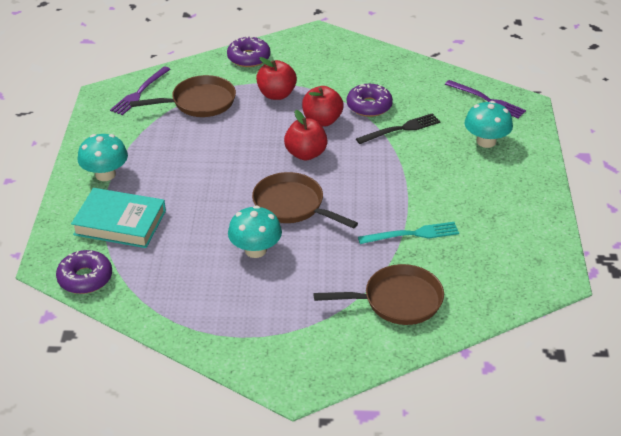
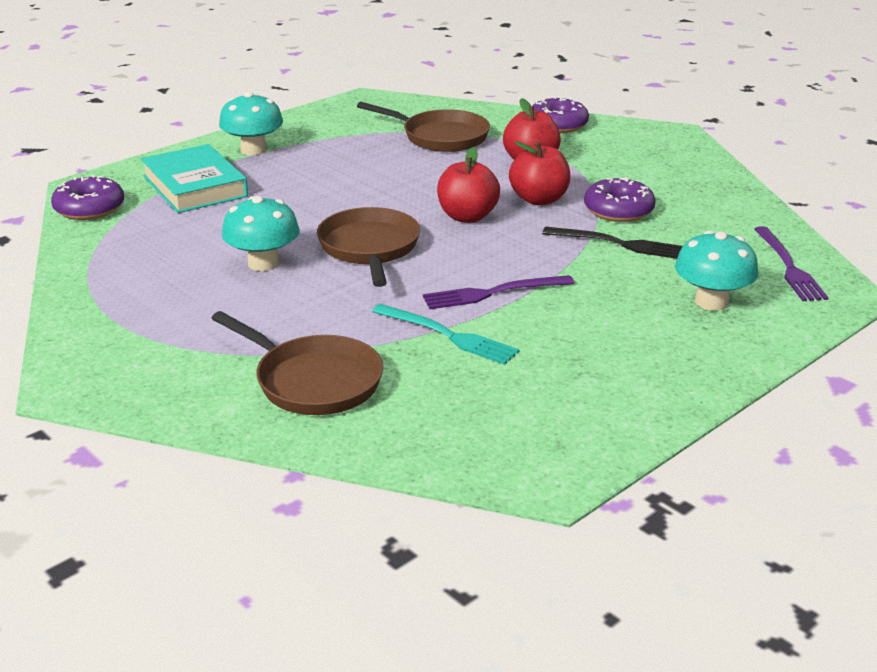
camera: 45 degrees right, 10 degrees down
purple fork [110,66,171,115] -> purple fork moved to [423,275,575,309]

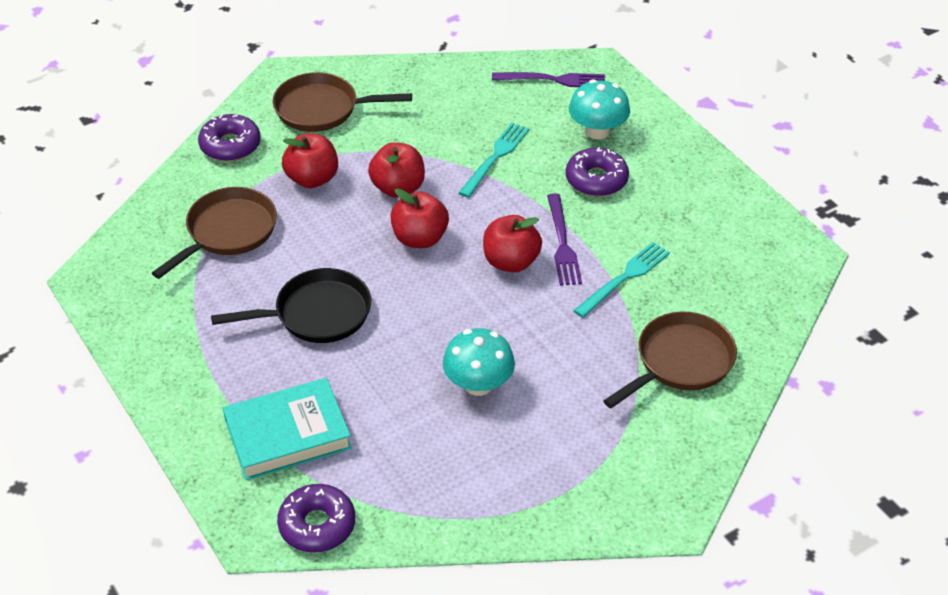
camera: 80 degrees left, 15 degrees up
turquoise mushroom [219,92,283,155] -> none
brown pan [317,207,420,287] -> brown pan moved to [273,72,412,132]
black fork [542,227,683,259] -> turquoise fork [459,123,529,198]
purple donut [584,177,656,222] -> purple donut moved to [566,147,629,196]
none -> black pan [211,268,371,343]
none -> red apple [483,215,542,273]

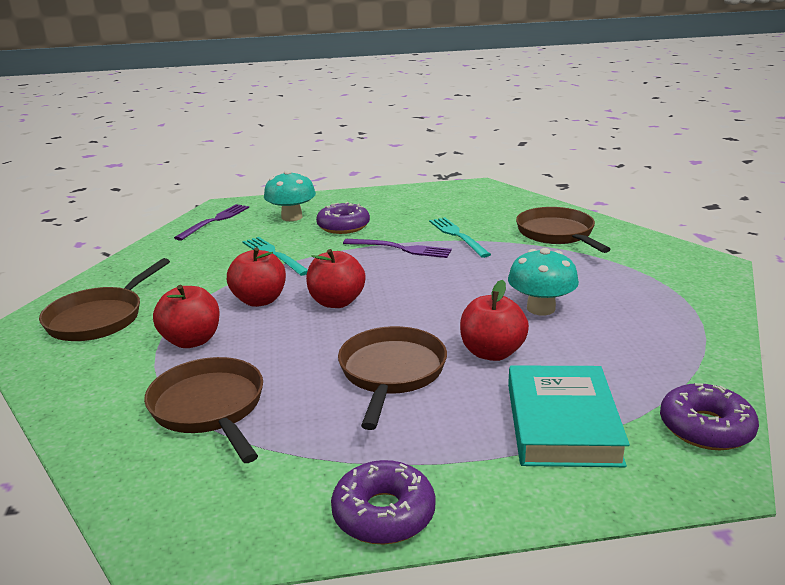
camera: 65 degrees left, 20 degrees down
purple donut [198,114,261,161] -> purple donut moved to [331,460,436,544]
black pan [211,268,371,343] -> brown pan [338,326,447,430]
red apple [483,215,542,273] -> red apple moved to [460,280,529,361]

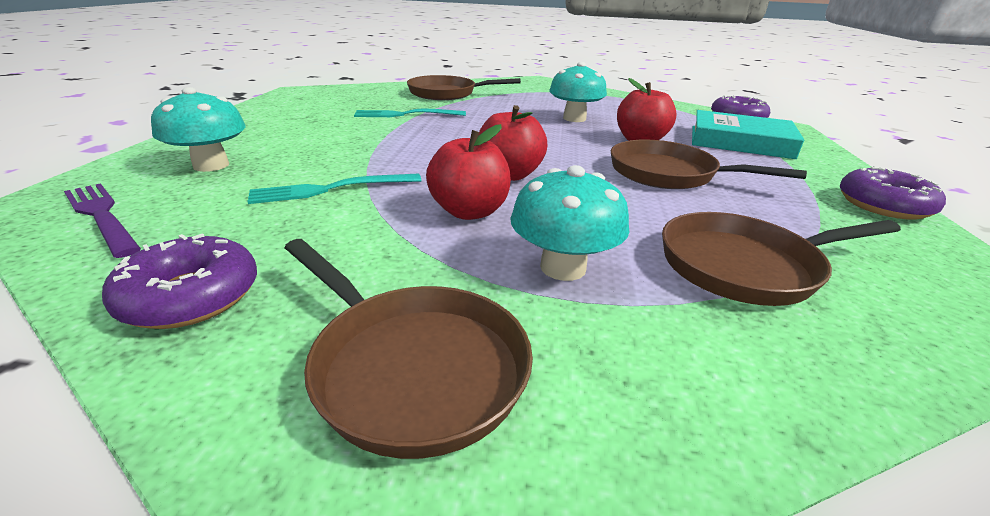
camera: 75 degrees left, 5 degrees up
red apple [153,285,220,348] -> turquoise mushroom [510,165,629,281]
purple donut [316,202,370,234] -> purple donut moved to [102,233,257,329]
purple fork [343,239,452,258] -> none

